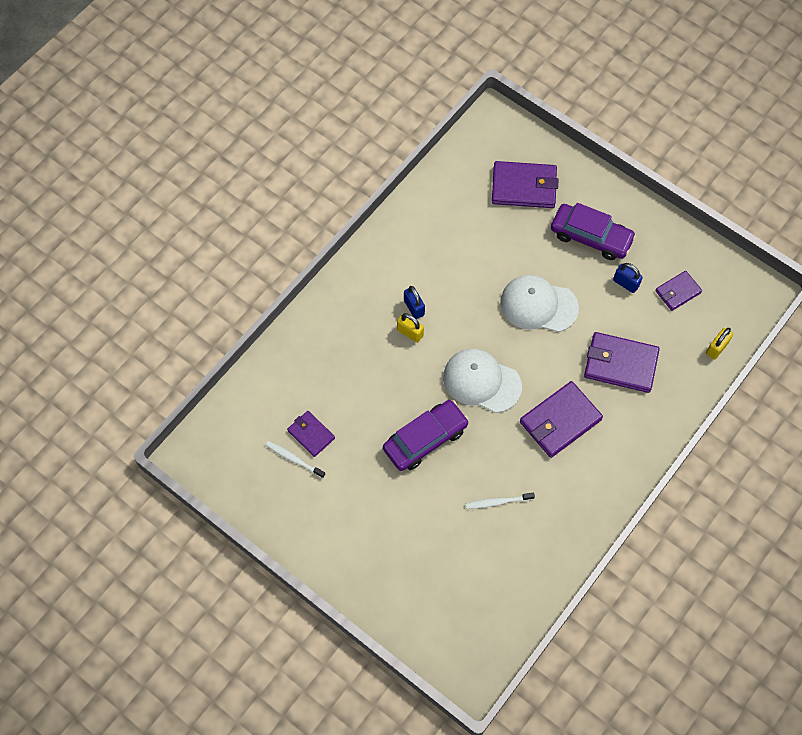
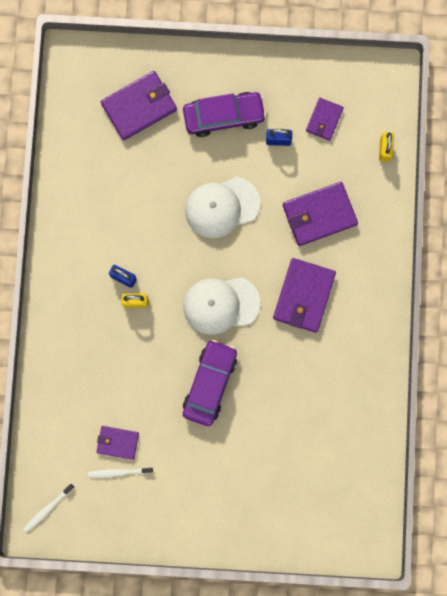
camera: 35 degrees left, 15 degrees up
white toothbrush [466,493,535,509] -> white toothbrush moved to [23,484,74,532]

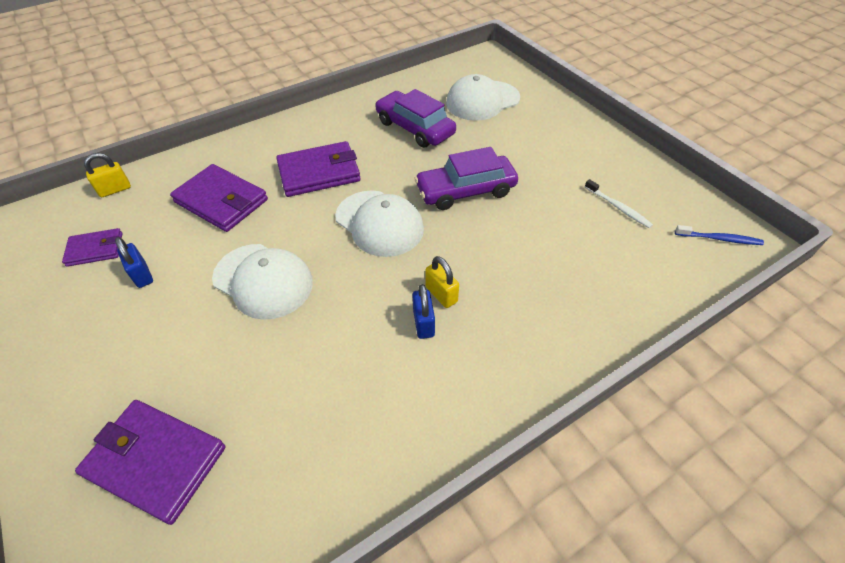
camera: 125 degrees left, 30 degrees down
white toothbrush [23,484,74,532] -> blue toothbrush [675,225,764,245]
purple wallet [96,426,139,460] -> none
purple car [183,92,266,137] -> purple car moved to [375,89,456,148]
none -> white cap [446,74,520,121]

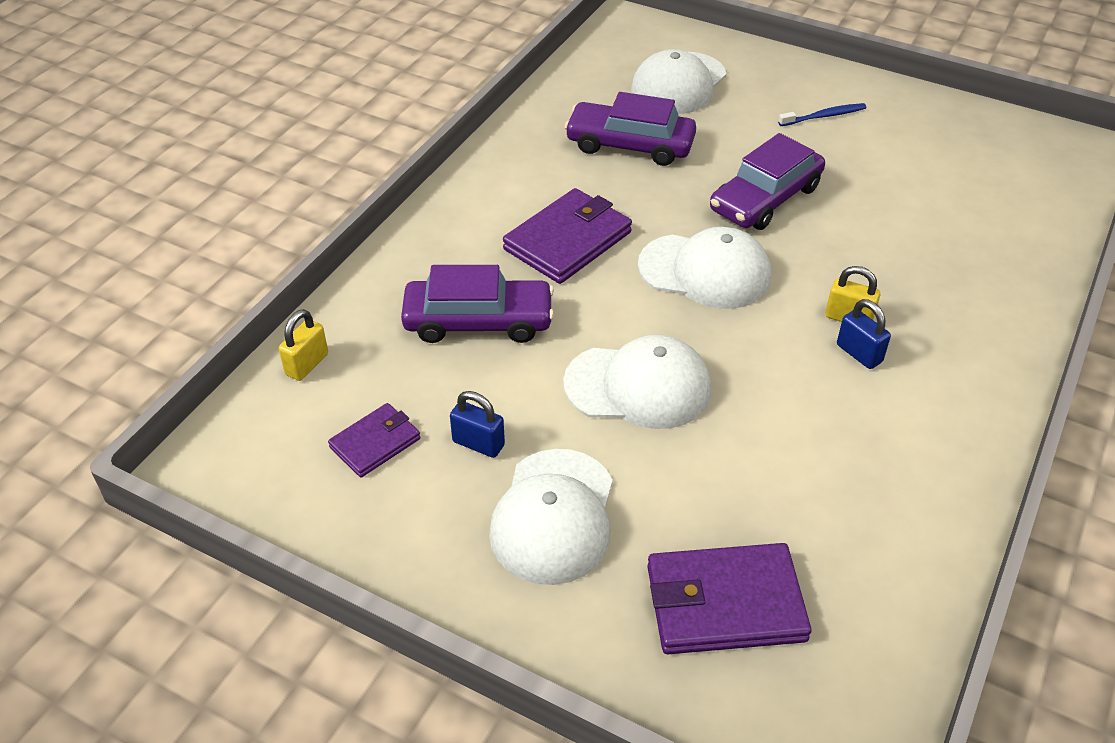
camera: 30 degrees left, 5 degrees down
purple wallet [170,164,268,232] -> purple car [401,265,554,343]
white toothbrush [585,179,653,228] -> none
blue toothbrush [675,225,764,245] -> blue toothbrush moved to [778,103,866,126]
none -> white cap [489,449,613,585]

